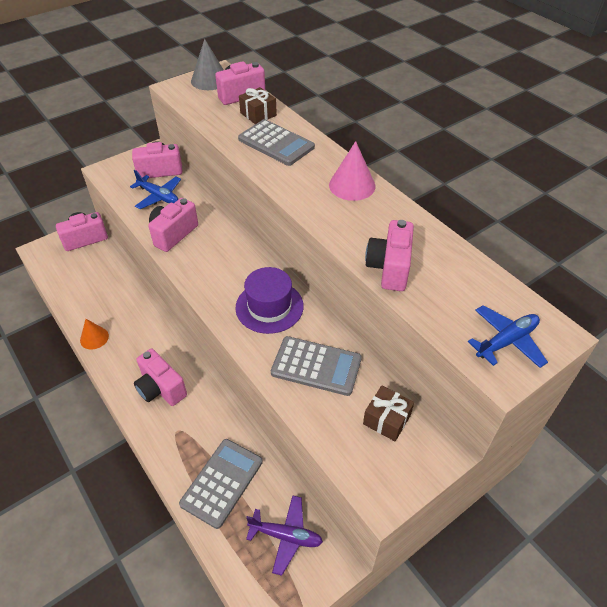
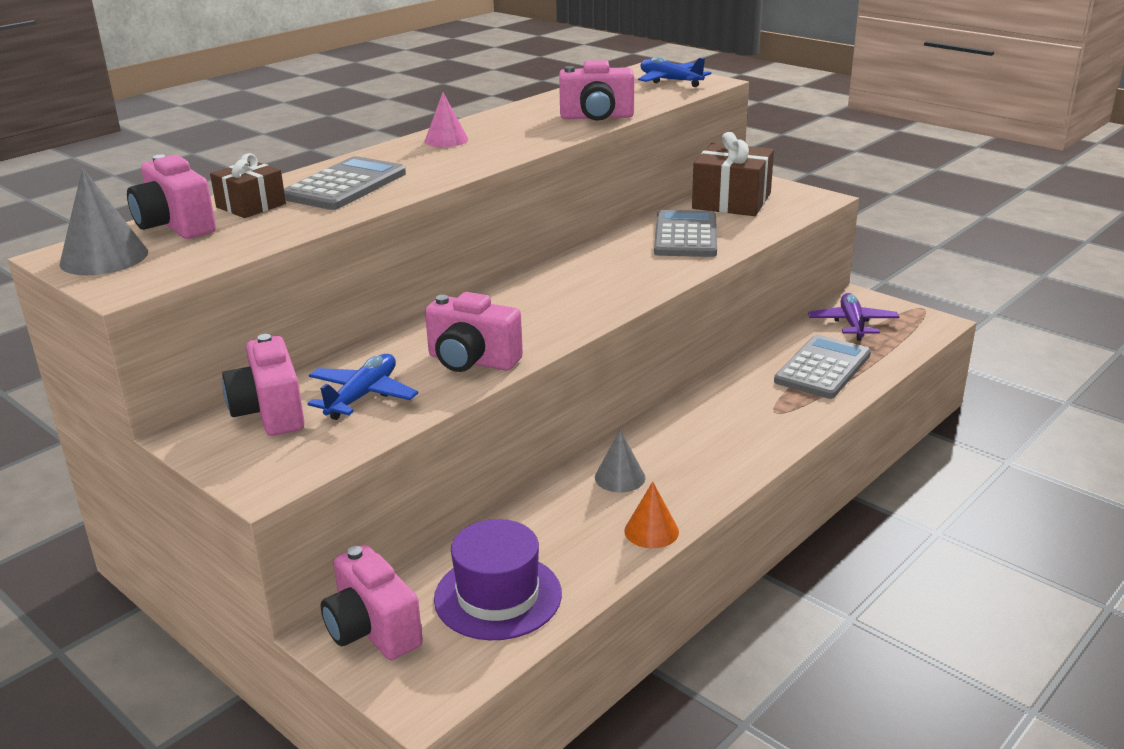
camera: 100 degrees left, 20 degrees down
pink camera [134,348,187,406] -> none
grey calculator [179,439,263,529] -> grey calculator turned 105 degrees clockwise [774,335,871,399]
purple hat [235,267,304,334] -> purple hat moved to [434,519,562,640]
pink cone [329,141,375,201] -> pink cone [425,93,468,147], size x0.66
brown gift [363,386,414,441] -> brown gift [692,132,774,216], size x1.70
none -> grey cone [595,430,645,492]

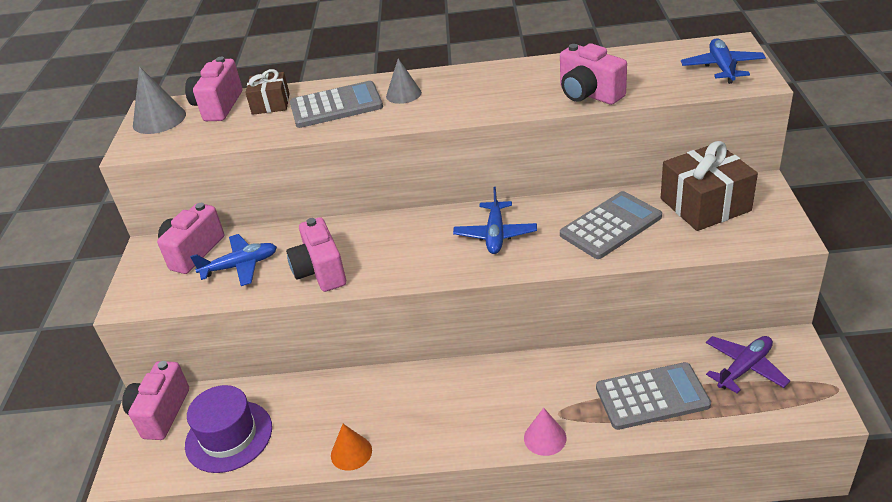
camera: 50 degrees right, 10 degrees up
pink cone [425,93,468,147] -> pink cone moved to [524,408,567,456]
grey cone [595,430,645,492] -> grey cone moved to [386,58,422,104]
none -> blue plane [453,187,537,254]

